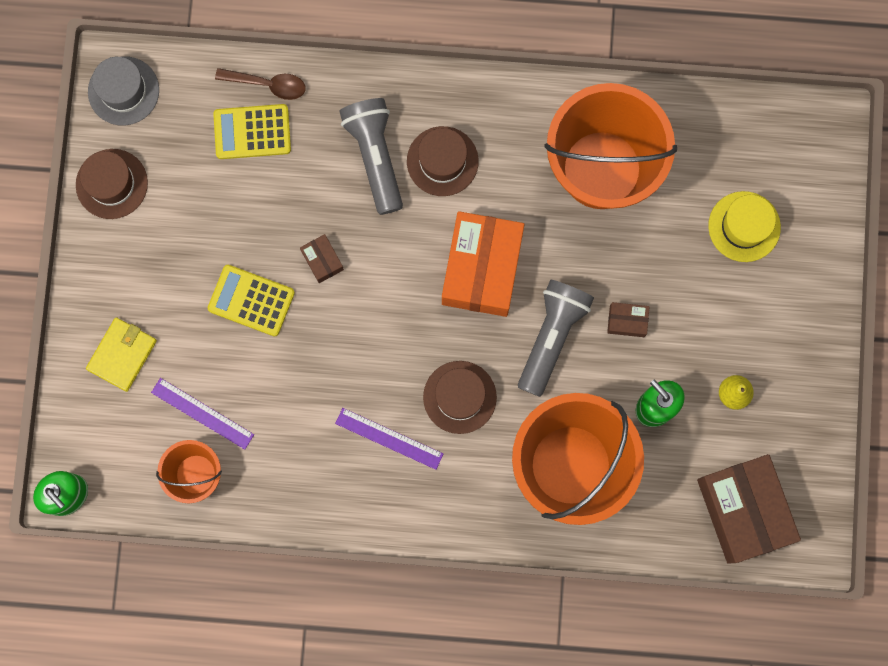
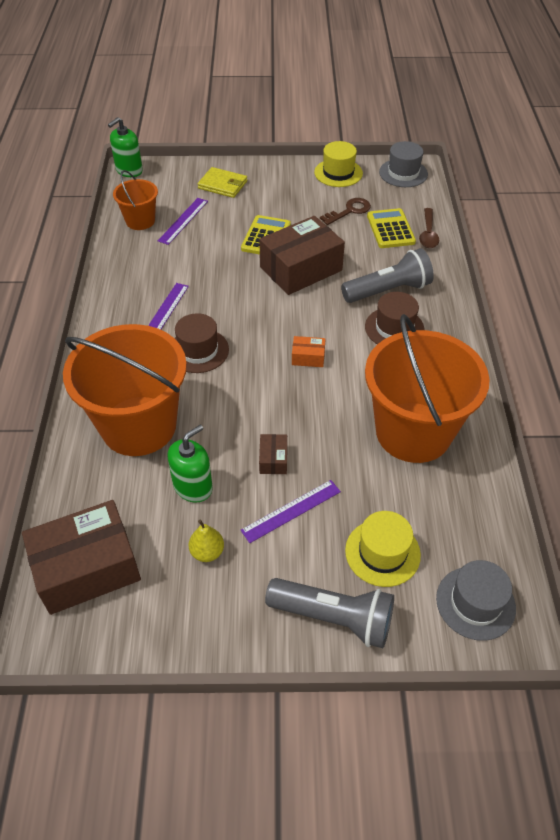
camera: 85 degrees right, 30 degrees down
brown hat [76,149,148,219] -> yellow hat [314,141,363,187]
brown box [300,234,344,283] -> brown box [259,216,345,295], size x2.33
orange box [442,211,524,317] -> orange box [292,336,325,367], size x0.43
grey flashlight [518,280,594,397] -> grey flashlight moved to [265,578,394,648]
none -> purple ruler [241,480,341,543]
none -> brown key [320,198,371,225]
none -> grey hat [436,560,516,641]

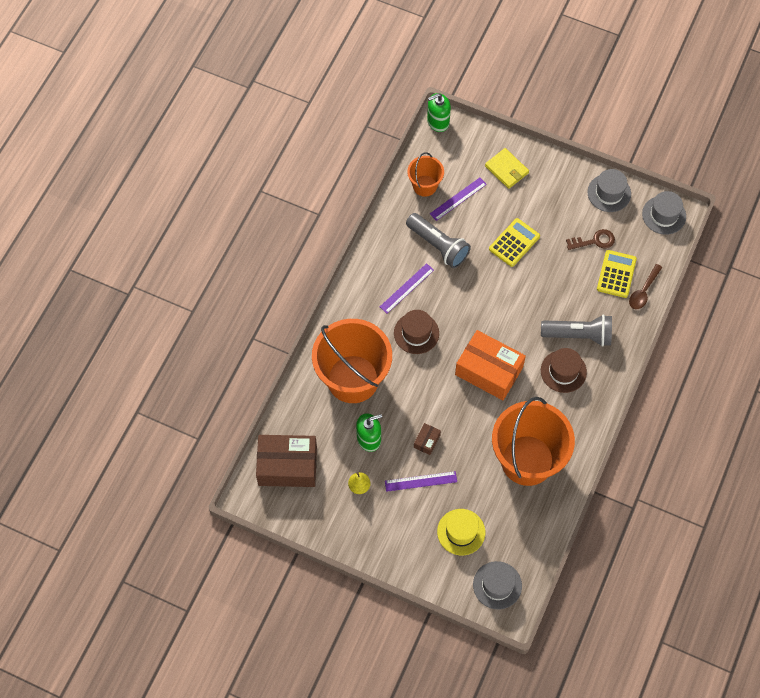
camera: 25 degrees right, 15 degrees up
brown box [259,216,345,295] -> none
grey flashlight [265,578,394,648] -> grey flashlight moved to [406,213,471,268]
orange box [292,336,325,367] -> orange box [455,330,526,400], size x2.33
yellow hat [314,141,363,187] -> grey hat [587,169,631,212]

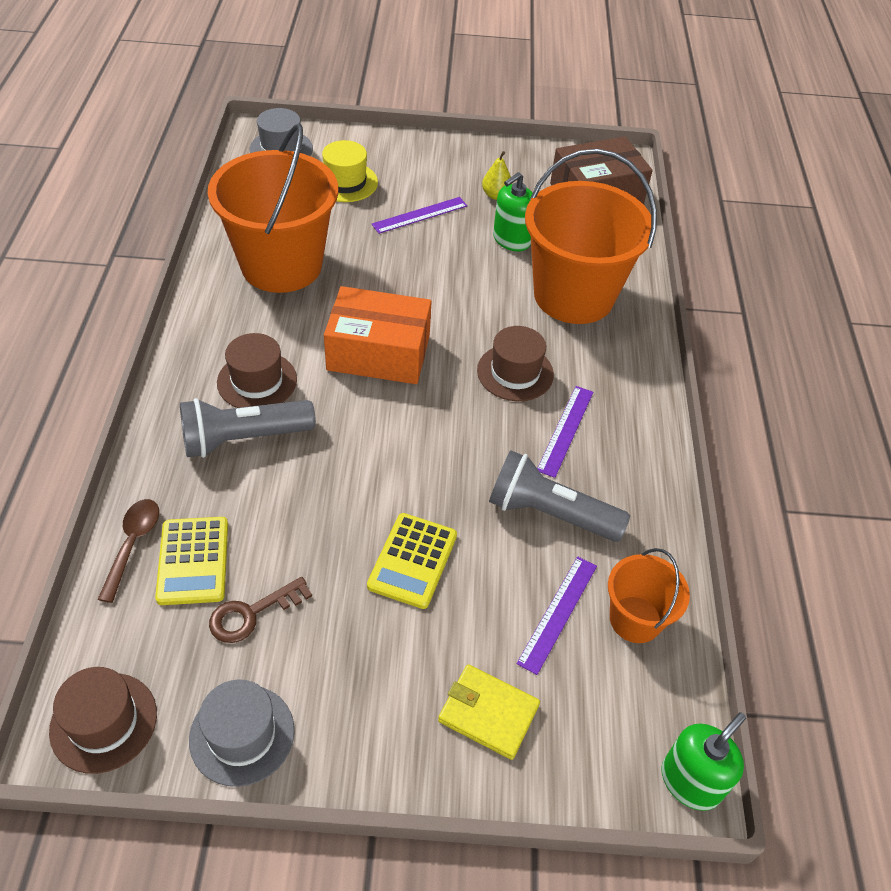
camera: 155 degrees right, 15 degrees down
brown box [414,423,441,455] -> none
grey hat [642,191,686,235] -> brown hat [49,667,157,774]

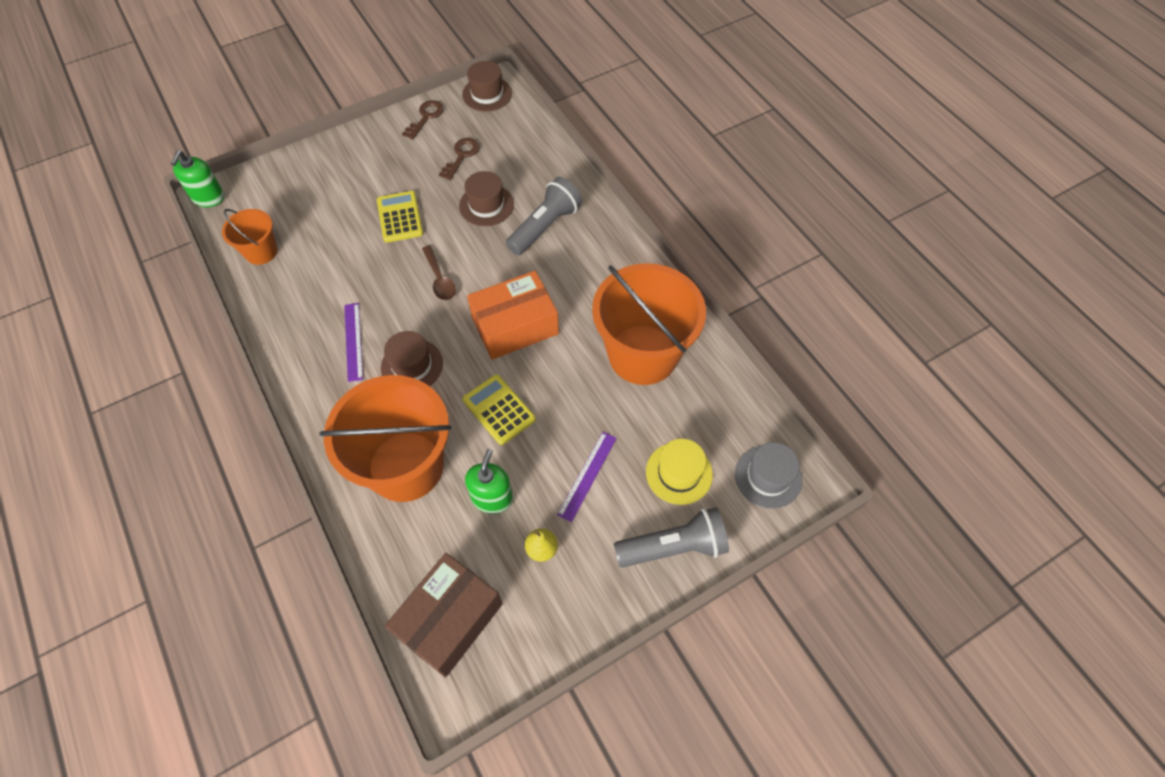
camera: 150 degrees right, 10 degrees up
brown spoon [97,499,159,603] -> brown spoon moved to [422,245,456,301]
yellow calculator [155,517,228,605] -> yellow calculator moved to [463,375,536,445]
grey hat [189,680,295,787] -> brown key [402,100,444,140]
brown hat [217,333,297,408] -> brown hat moved to [459,171,514,226]
yellow wallet [438,664,540,760] -> none
grey flashlight [489,450,630,542] -> grey flashlight moved to [614,507,729,568]
purple ruler [516,556,597,675] -> none

